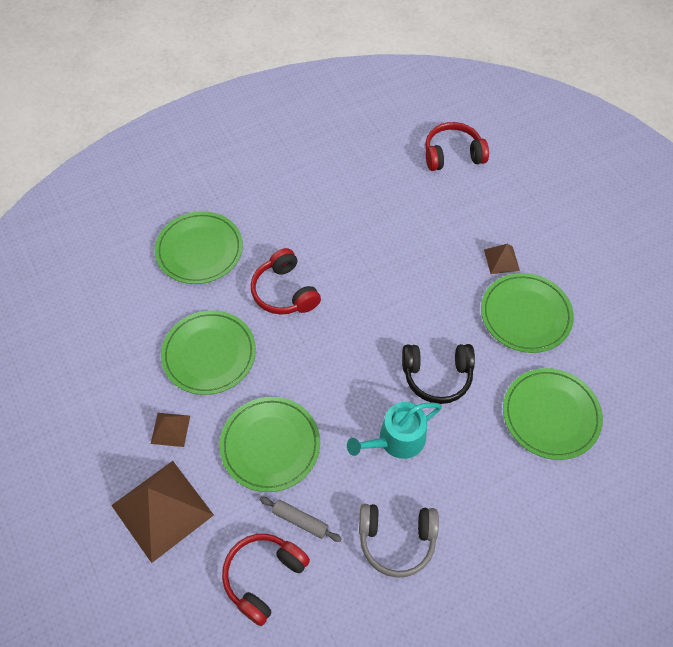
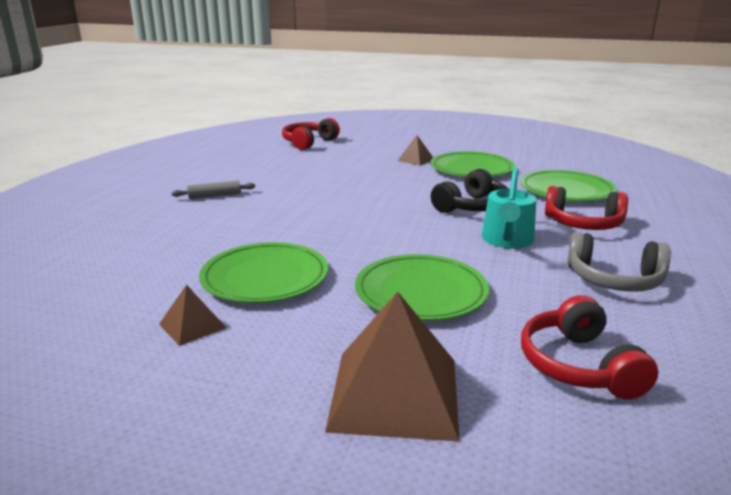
camera: 45 degrees left, 35 degrees down
brown pyramid [151,413,190,447] -> brown pyramid moved to [159,285,226,346]
green plate [155,211,243,284] -> none
red headphones [251,248,321,315] -> red headphones moved to [545,186,628,230]
grey rolling pin [260,497,342,542] -> grey rolling pin moved to [172,181,255,199]
grey headphones [359,504,439,578] -> grey headphones turned 60 degrees clockwise [567,232,671,292]

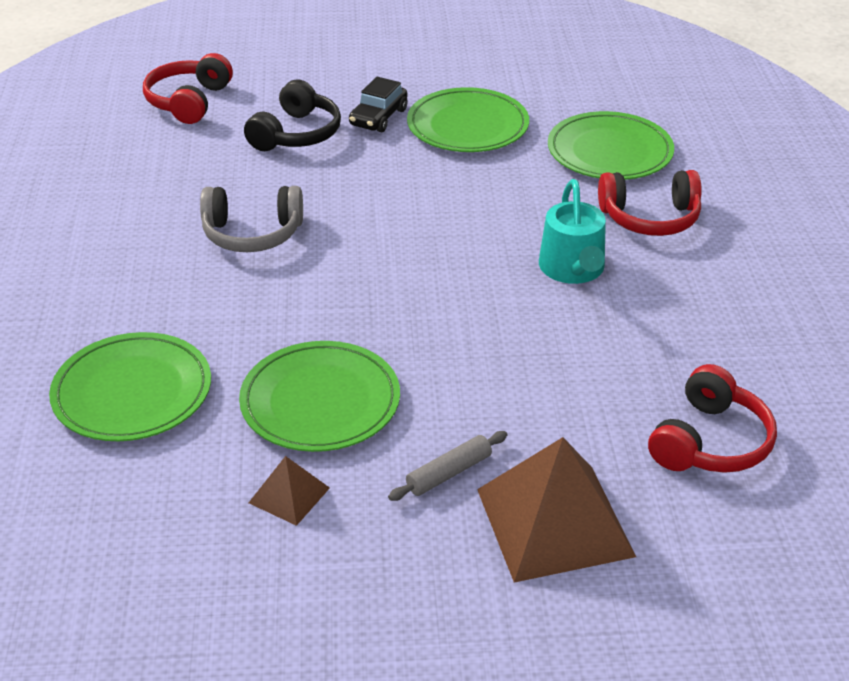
camera: 20 degrees left, 15 degrees up
grey rolling pin [172,181,255,199] -> grey rolling pin moved to [388,431,508,501]
green plate [355,254,489,321] -> green plate moved to [49,332,211,441]
brown pyramid [397,135,433,166] -> black car [349,77,408,133]
black headphones [431,169,509,213] -> black headphones moved to [244,79,341,151]
red headphones [521,295,658,399] -> red headphones turned 120 degrees counterclockwise [648,364,777,473]
grey headphones [567,232,671,292] -> grey headphones moved to [200,186,303,252]

